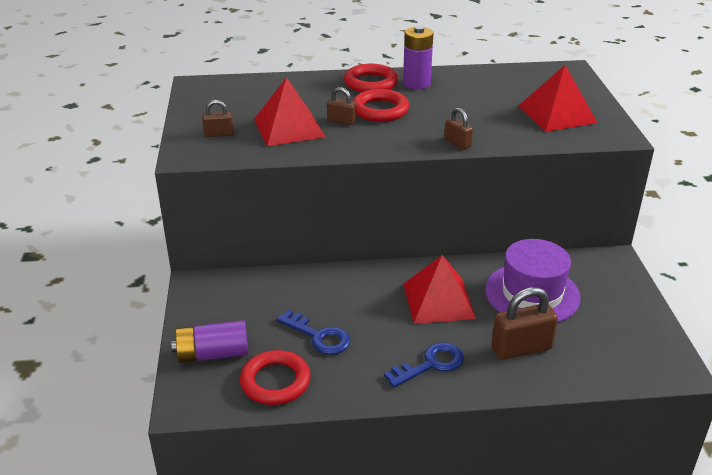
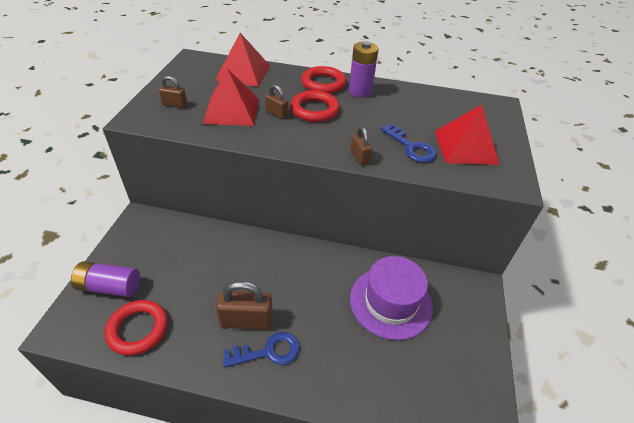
camera: 15 degrees right, 10 degrees up
blue key [277,310,350,355] -> blue key moved to [380,124,437,163]
red pyramid [403,255,476,324] -> red pyramid moved to [215,33,270,87]
brown padlock [491,287,558,360] -> brown padlock moved to [216,281,273,330]

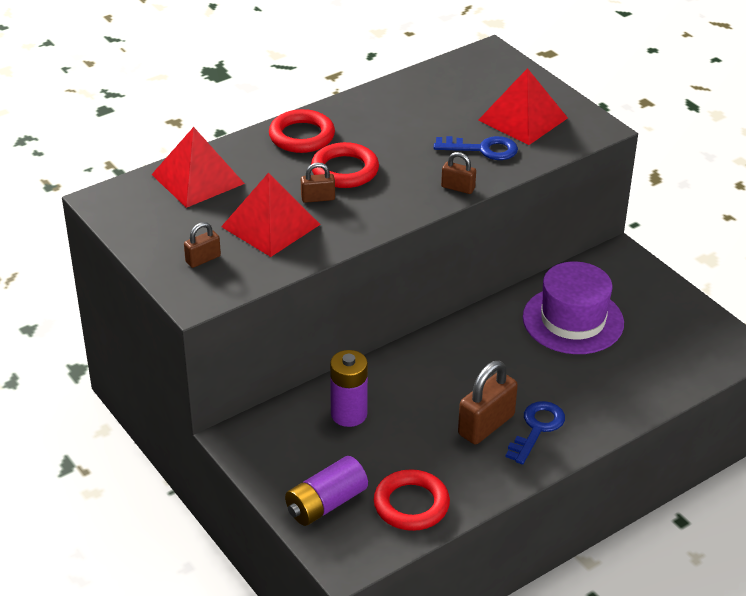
camera: 45 degrees left, 5 degrees down
purple battery [349,41,379,97] -> purple battery moved to [330,350,368,427]

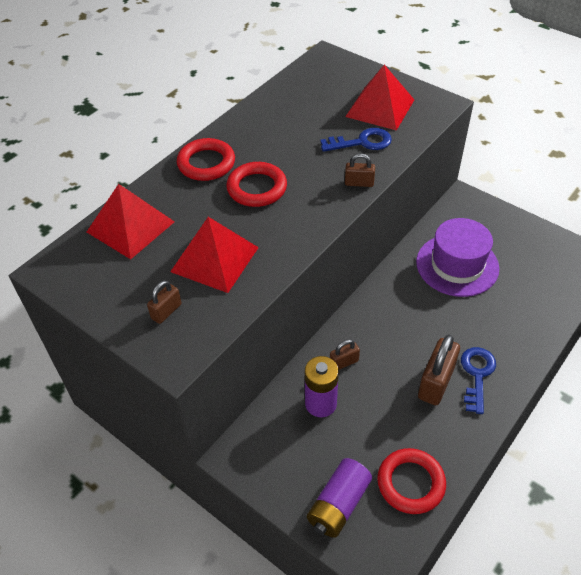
camera: 15 degrees left, 10 degrees up
brown padlock [301,163,335,203] -> brown padlock moved to [330,339,360,370]

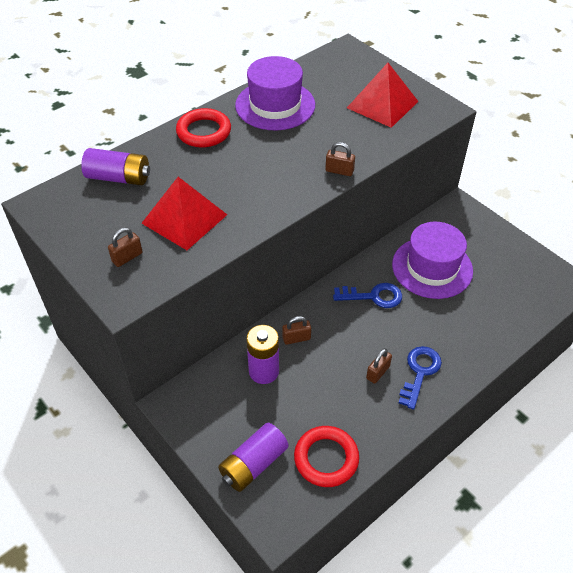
camera: 10 degrees right, 0 degrees up
red pyramid [87,184,175,259] -> purple battery [81,148,150,185]
red ring [226,162,287,207] -> none
blue key [320,128,392,152] -> blue key moved to [333,283,402,308]
brown padlock [418,334,460,405] -> brown padlock [366,348,392,384], size x0.54
none -> purple hat [235,56,315,130]

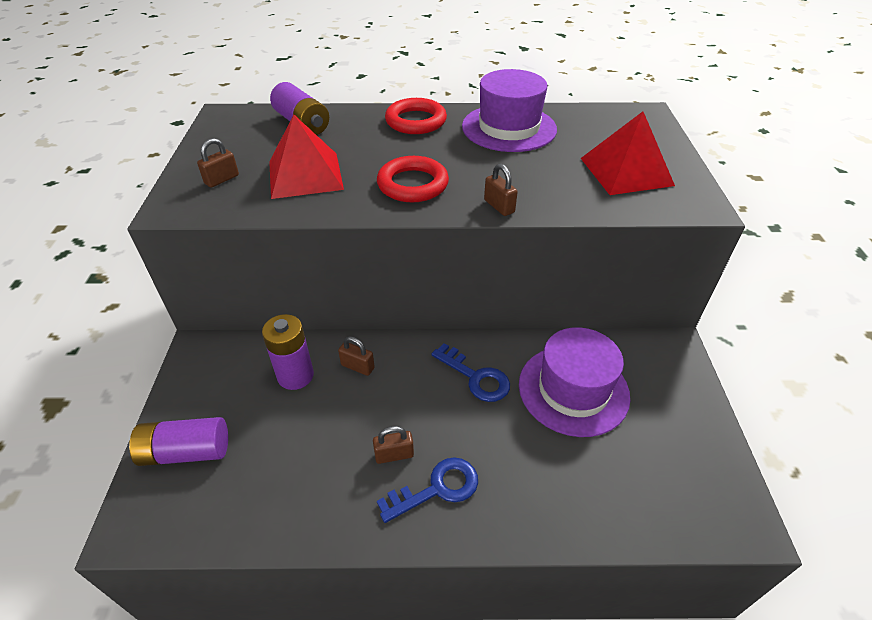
camera: 40 degrees right, 5 degrees down
brown padlock [108,228,143,267] -> brown padlock turned 45 degrees counterclockwise [197,138,239,188]
red ring [294,426,359,487] -> red ring moved to [377,156,449,202]

